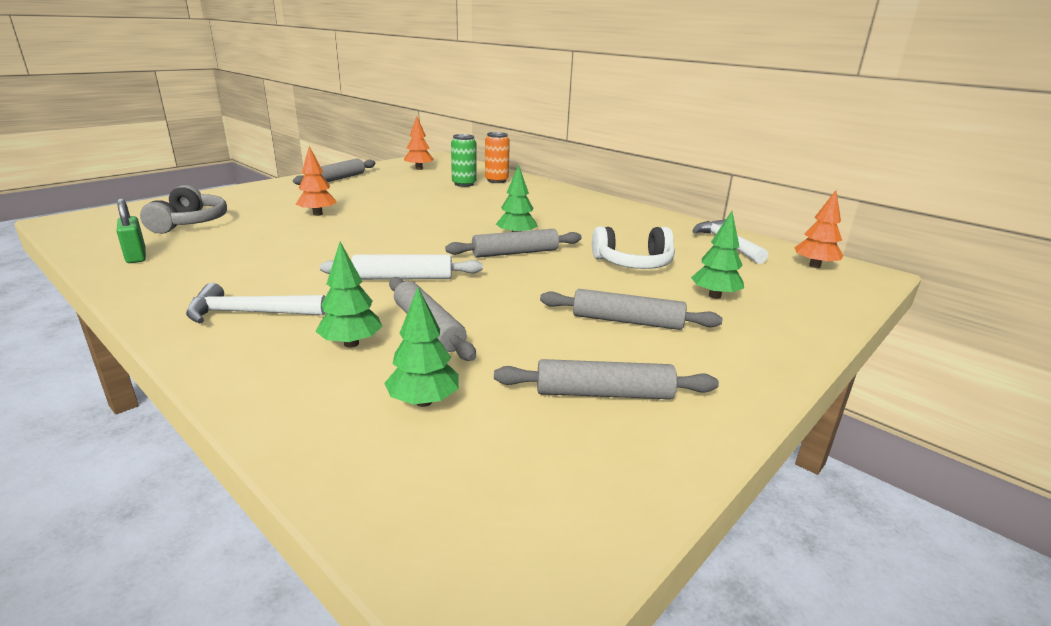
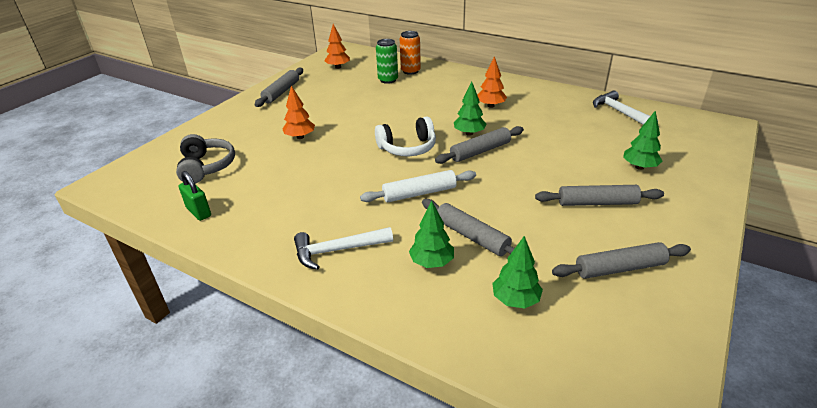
camera: 10 degrees left, 10 degrees up
white headphones [592,226,675,269] -> white headphones moved to [375,116,436,156]
orange tree [794,190,843,268] -> orange tree moved to [478,56,507,108]

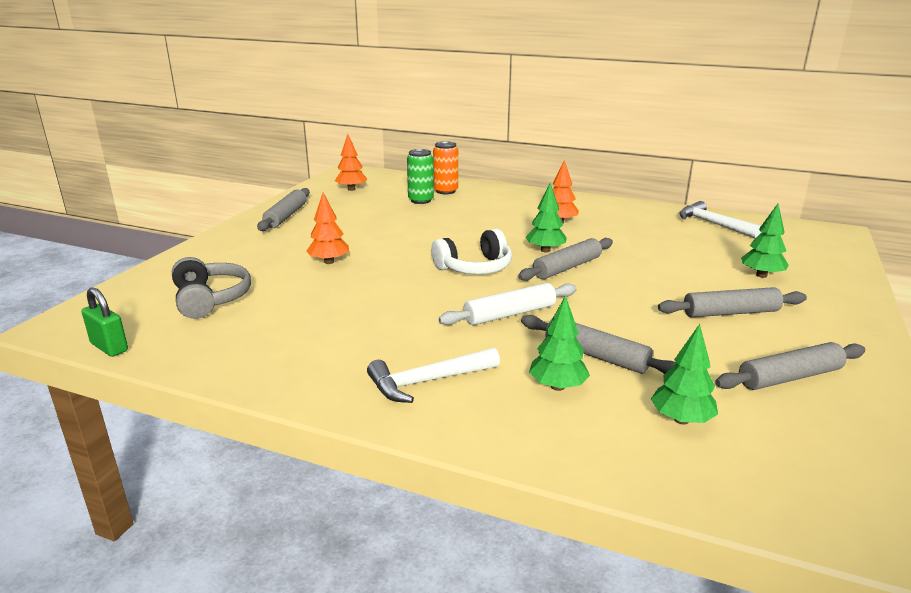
camera: 10 degrees left, 10 degrees down
green padlock [179,171,211,221] -> green padlock moved to [82,287,128,357]

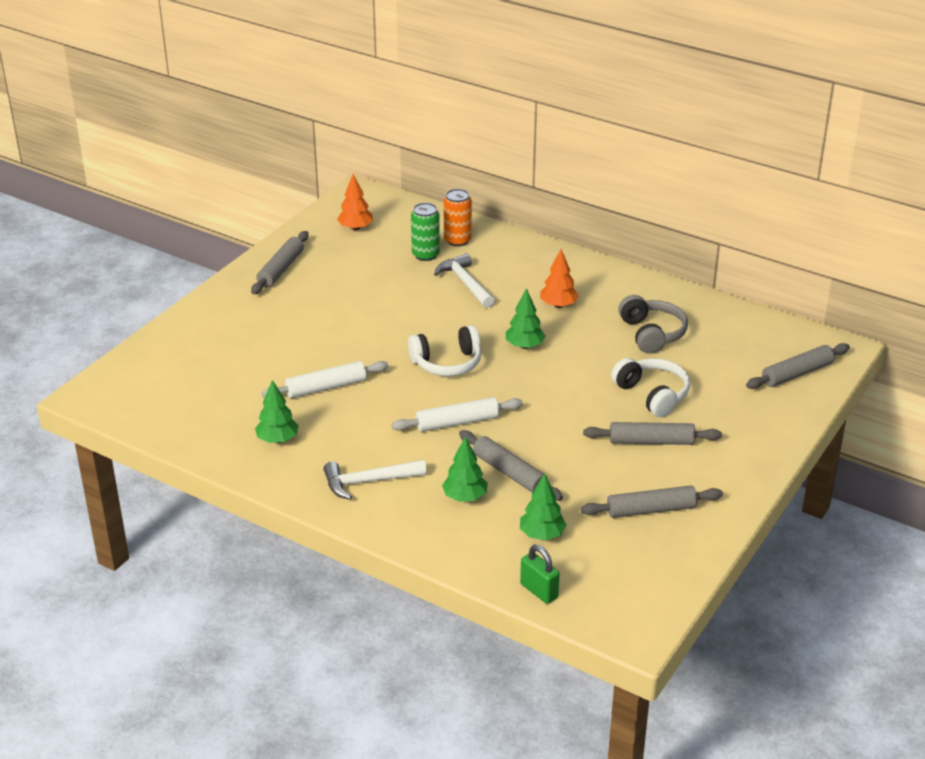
camera: 10 degrees right, 10 degrees up
green padlock [82,287,128,357] -> green padlock moved to [520,545,560,604]
grey headphones [172,257,251,319] -> grey headphones moved to [618,295,688,354]
orange tree [306,192,349,264] -> none
grey rolling pin [518,238,613,281] -> grey rolling pin moved to [746,343,850,389]
white hammer [679,201,762,239] -> white hammer moved to [434,253,495,308]
green tree [741,204,789,278] -> green tree moved to [255,380,299,443]
none -> white rolling pin [262,361,389,398]
none -> white headphones [611,358,690,417]

